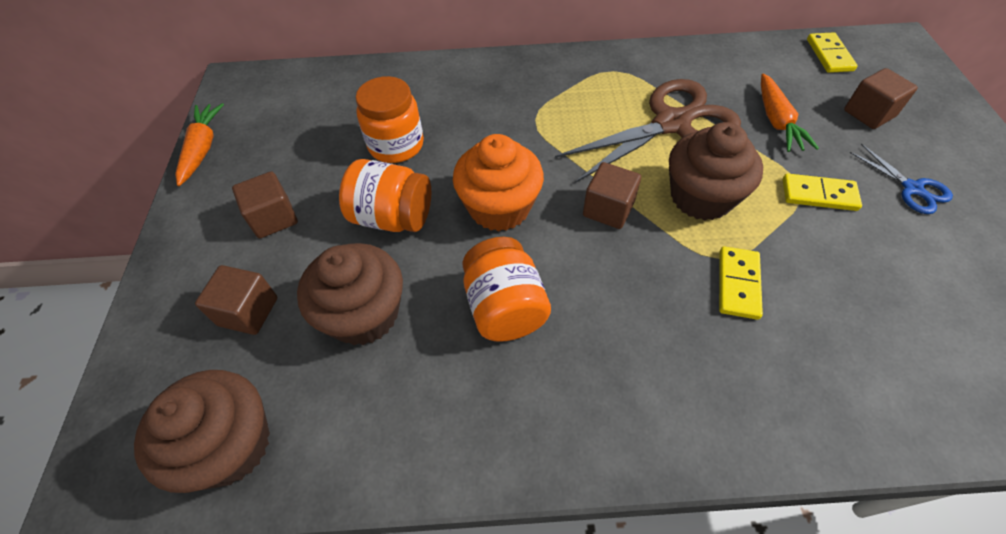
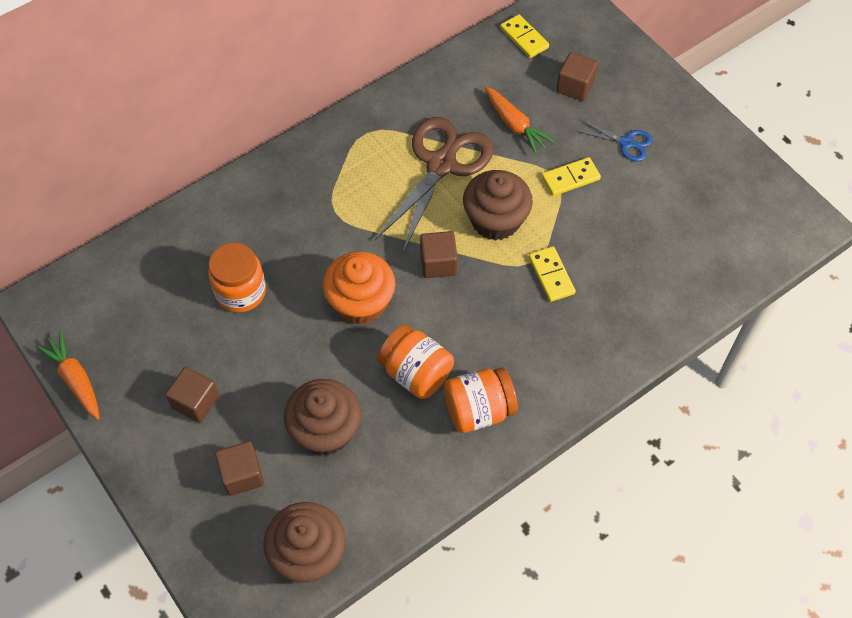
camera: 35 degrees left, 5 degrees up
orange jar [339,159,431,232] -> orange jar moved to [444,367,518,433]

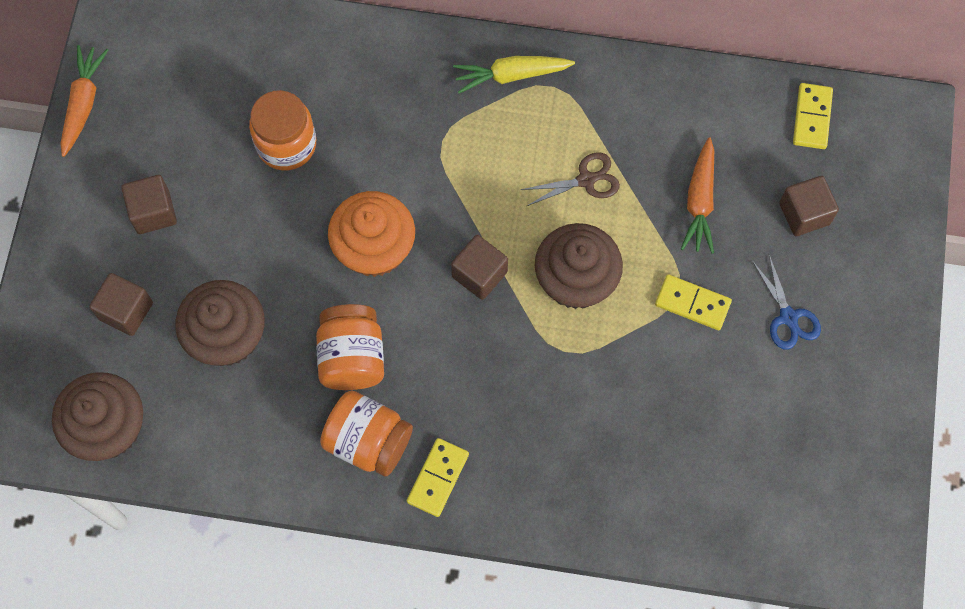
camera: 45 degrees right, 10 degrees up
brown scissors [375,117,493,253] -> brown scissors [520,152,620,206], size x0.47
yellow domino [529,246,576,302] -> yellow domino moved to [407,438,469,517]
none -> yellow carrot [453,56,575,93]

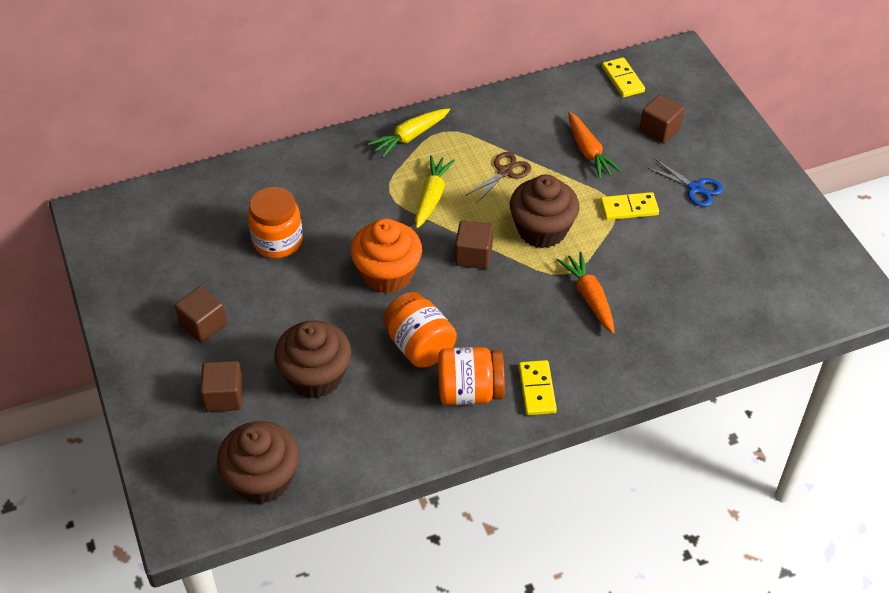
camera: 30 degrees left, 20 degrees down
orange carrot [60,45,108,157] -> orange carrot moved to [557,252,615,334]
none -> yellow carrot [415,155,455,228]

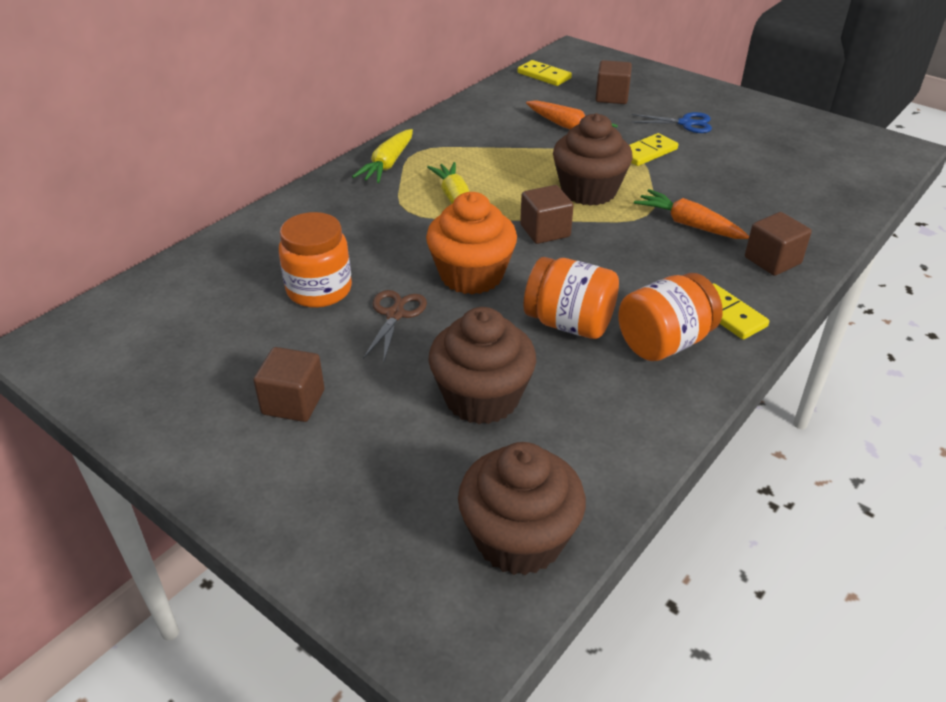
camera: 30 degrees left, 10 degrees down
brown cube [200,361,243,412] -> brown cube moved to [745,212,812,276]
brown scissors [465,152,531,203] -> brown scissors moved to [363,290,427,364]

